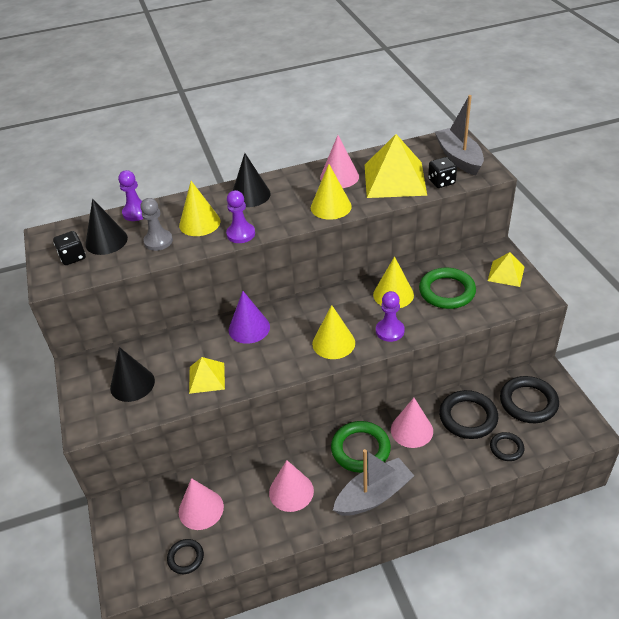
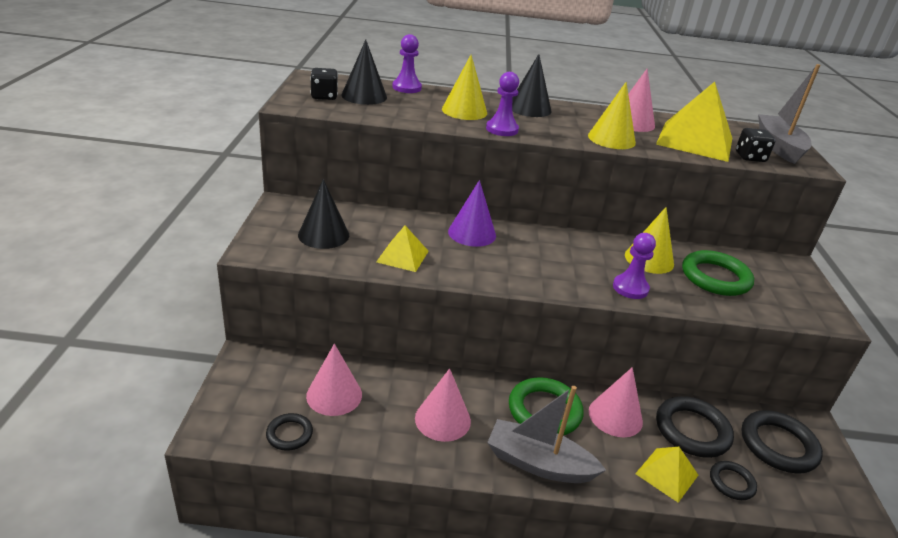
camera: 15 degrees right, 10 degrees down
grey pawn [140,198,173,251] -> none
yellow cone [312,305,355,359] -> none
grey boat [333,449,414,516] -> grey boat turned 150 degrees counterclockwise [487,386,606,483]
yellow pyramid [488,252,525,287] -> yellow pyramid moved to [635,447,698,503]

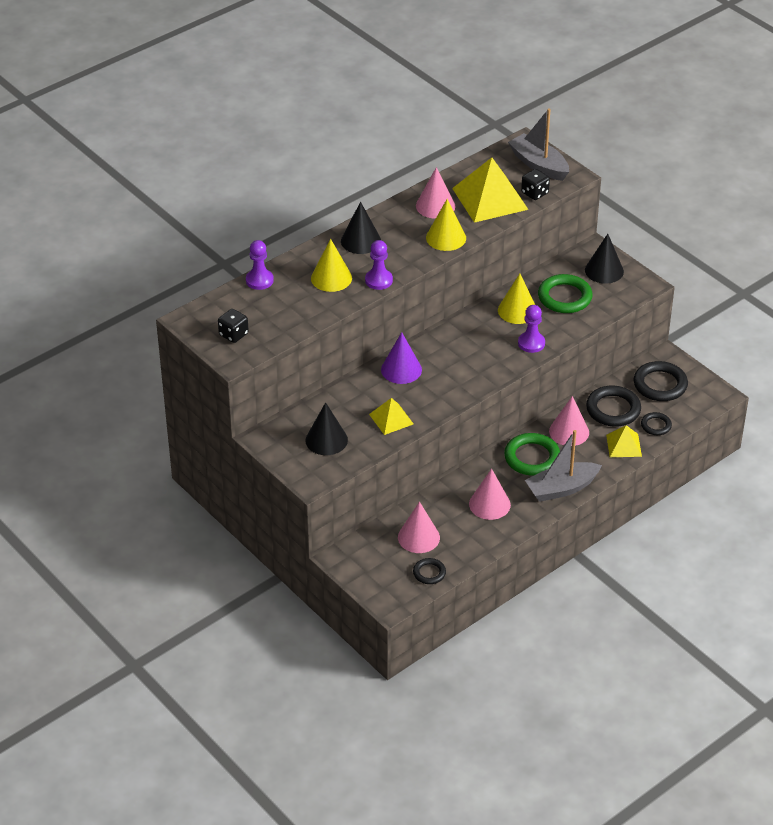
camera: 40 degrees left, 10 degrees up
black cone [341,40,387,105] -> black cone moved to [585,234,624,284]

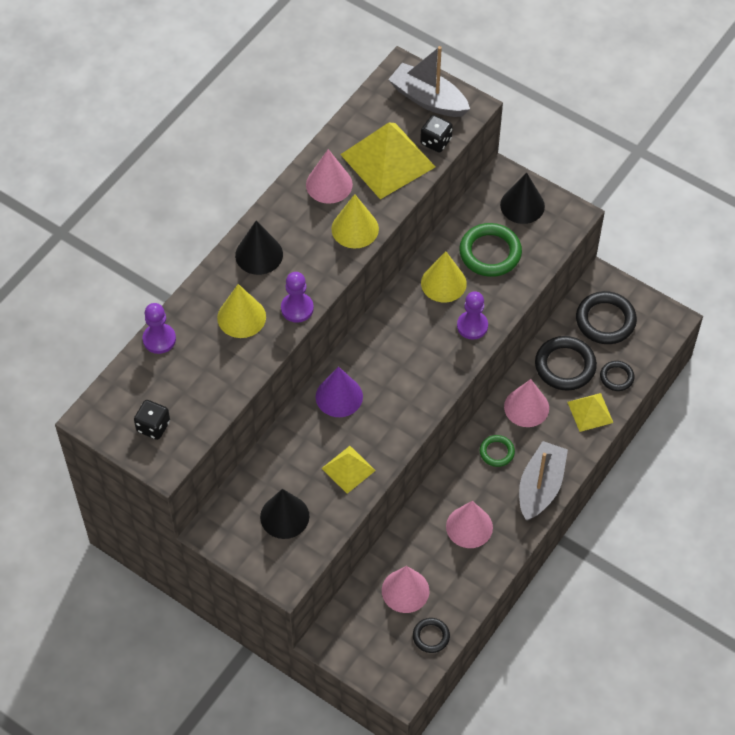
camera: 15 degrees left, 15 degrees up
green ring [504,433,560,476] -> green ring [480,435,515,467], size x0.56
grey boat [525,430,602,502] -> grey boat turned 150 degrees clockwise [519,441,568,521]

